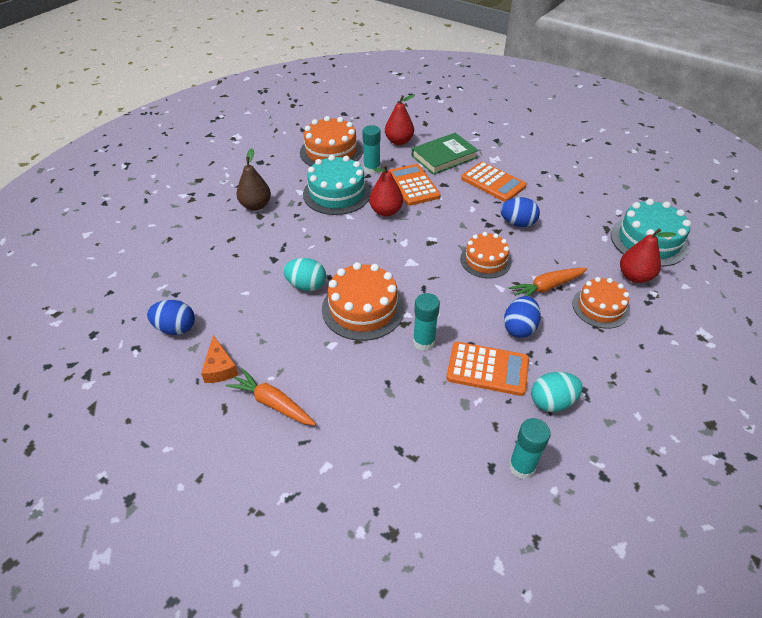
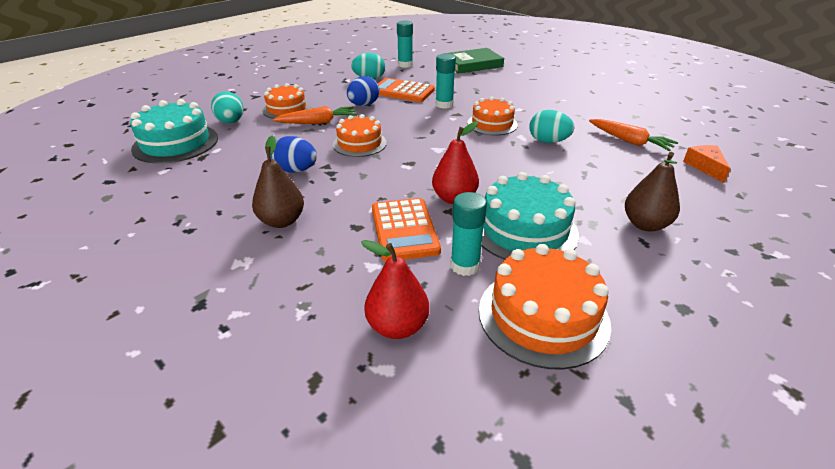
camera: 170 degrees left, 10 degrees down
blue egg [147,300,195,335] -> none
orange cheese [201,335,238,383] -> orange cheese moved to [683,145,730,183]
orange carrot [226,368,316,425] -> orange carrot moved to [589,119,678,151]
orange cake [322,262,404,341] -> orange cake [467,97,518,135], size x0.67
green book [412,133,479,175] -> green book moved to [443,48,504,74]
orange calculator [461,162,527,202] -> brown pear [252,136,304,228]
red pear [620,228,676,283] -> turquoise egg [211,91,244,123]

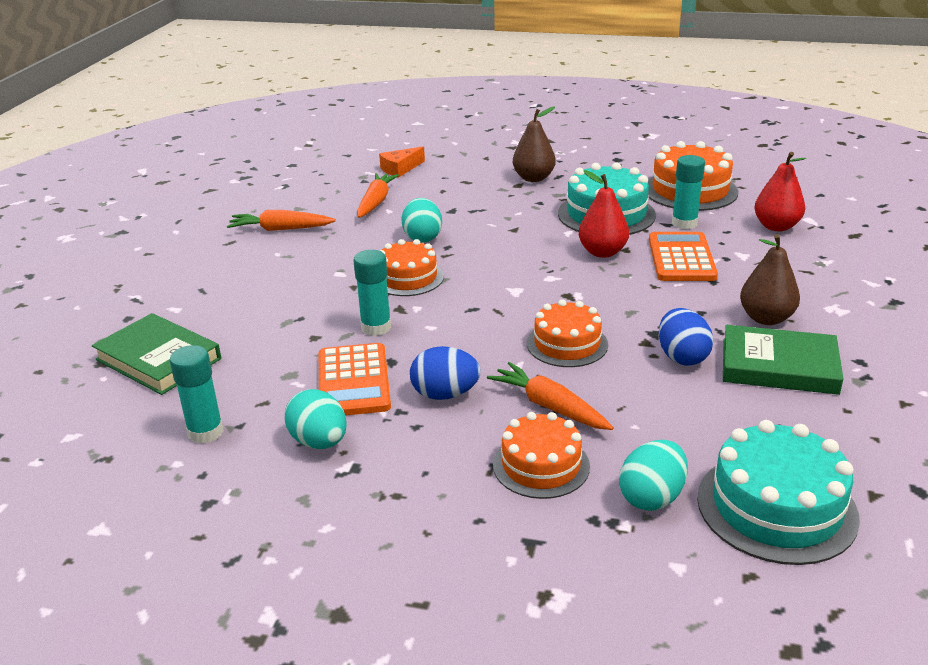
camera: 120 degrees left, 5 degrees down
orange calculator [372,198,441,261] -> orange calculator turned 45 degrees counterclockwise [649,232,718,281]
none -> orange carrot [227,210,336,231]
none -> green book [723,325,844,395]

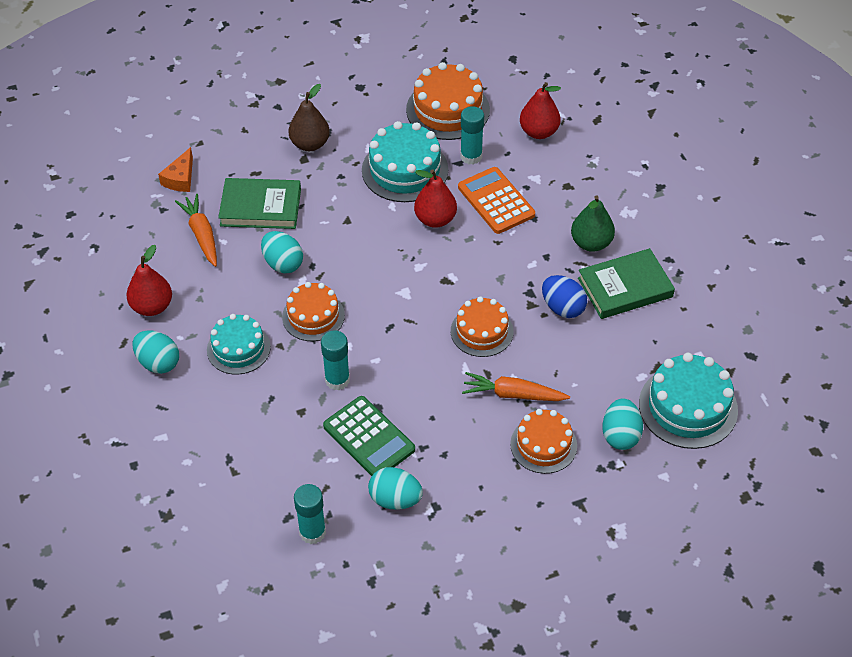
camera: 35 degrees left, 20 degrees up
green book [92,313,221,395] -> green book moved to [218,178,301,229]
orange carrot [227,210,336,231] -> red pear [126,245,172,316]
orange calculator [319,343,391,416] -> green calculator [323,396,415,476]
blue egg [410,346,481,400] -> none
brown pear [740,234,800,325] -> green pear [571,195,615,252]
none -> turquoise egg [132,330,179,374]
none -> turquoise cake [207,314,271,375]

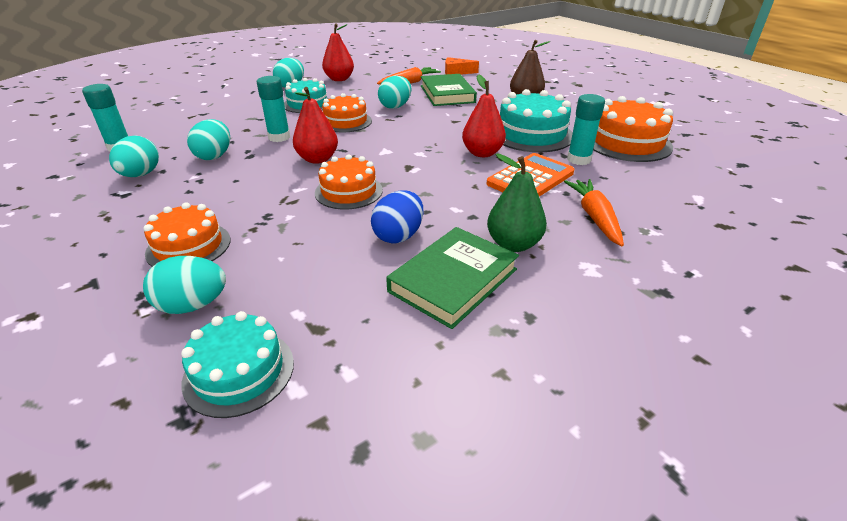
camera: 75 degrees right, 15 degrees down
green calculator [323,396,415,476] -> turquoise egg [187,119,230,160]
orange carrot [462,372,570,401] -> orange carrot moved to [564,179,624,246]
red pear [520,82,561,139] -> red pear moved to [293,87,338,164]
green book [578,248,675,319] -> green book turned 75 degrees clockwise [386,227,519,329]
turquoise cake [639,353,738,449] -> turquoise cake [181,311,294,418], size x0.67

